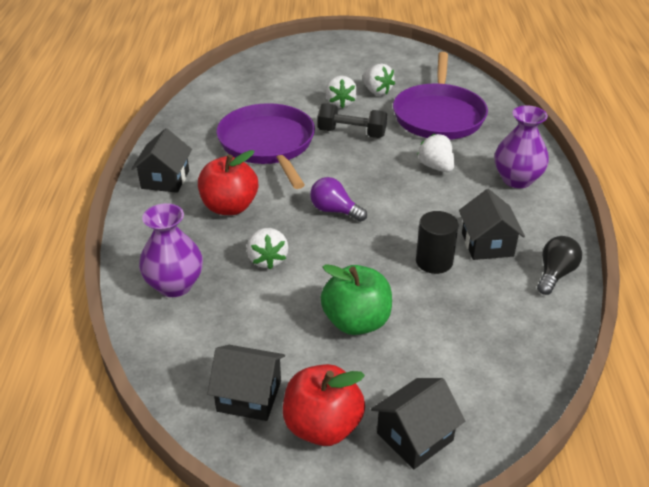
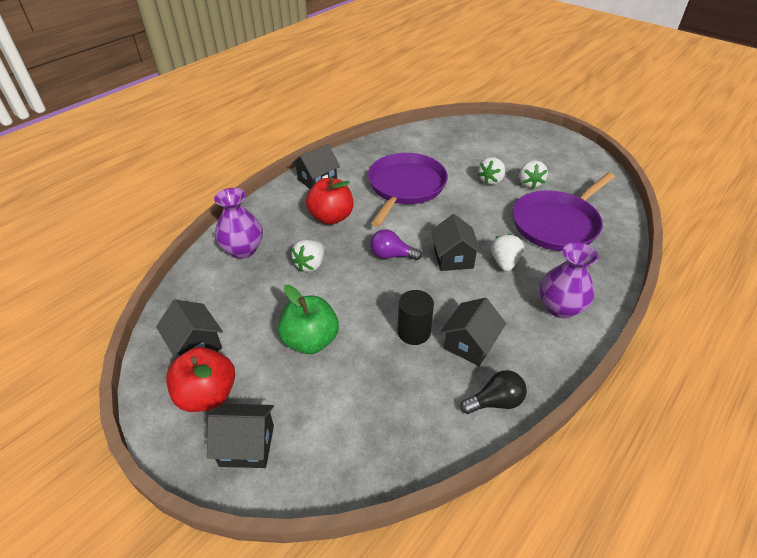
camera: 40 degrees right, 5 degrees up
purple light bulb [310,177,367,222] -> purple light bulb turned 60 degrees counterclockwise [370,229,422,260]
black dumbbell [317,103,387,138] -> none
none -> black house [431,214,482,271]

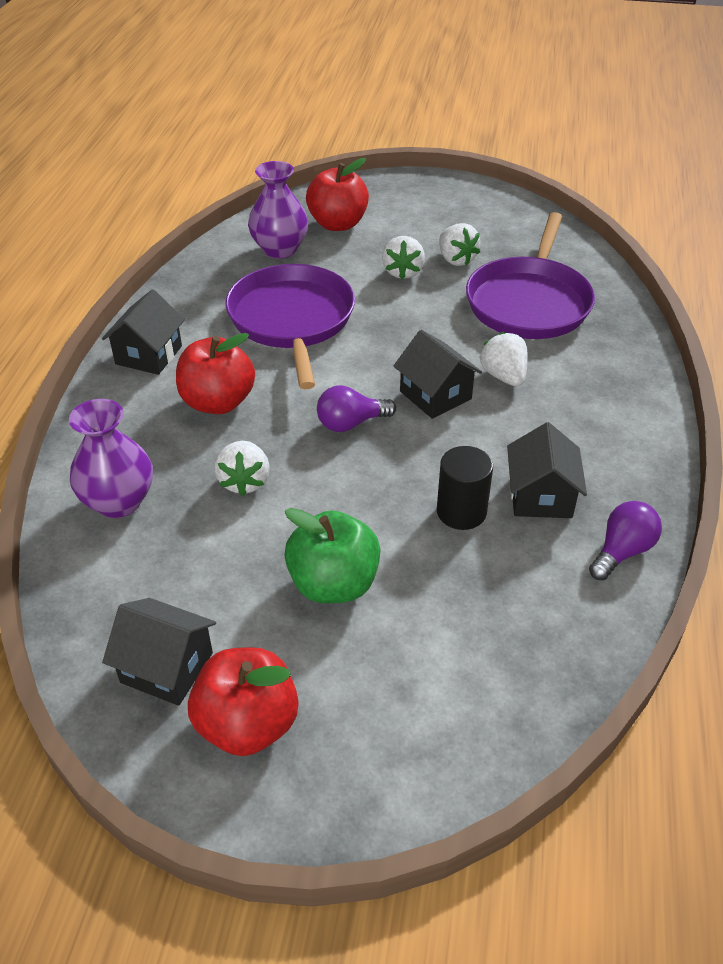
camera: 30 degrees left, 0 degrees up
black house [207,404,274,468] -> none
black light bulb [460,370,527,414] -> purple light bulb [589,501,662,580]
purple vase [540,242,599,318] -> purple vase moved to [248,161,308,258]
none -> red apple [306,158,369,231]

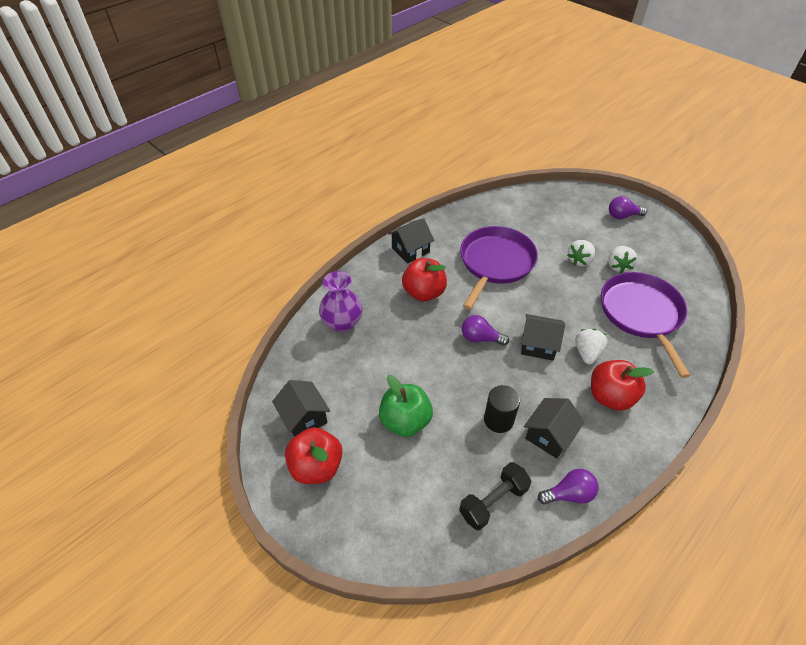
camera: 35 degrees right, 5 degrees up
white strawberry [214,441,270,496] -> none
purple vase [248,161,308,258] -> none
red apple [306,158,369,231] -> red apple moved to [591,360,654,411]
black house [394,330,482,419] -> black house turned 75 degrees counterclockwise [521,314,565,361]
purple pan [466,212,595,339] -> purple pan turned 120 degrees clockwise [601,272,691,378]
none -> black dumbbell [459,462,532,530]
none -> purple light bulb [609,196,647,219]

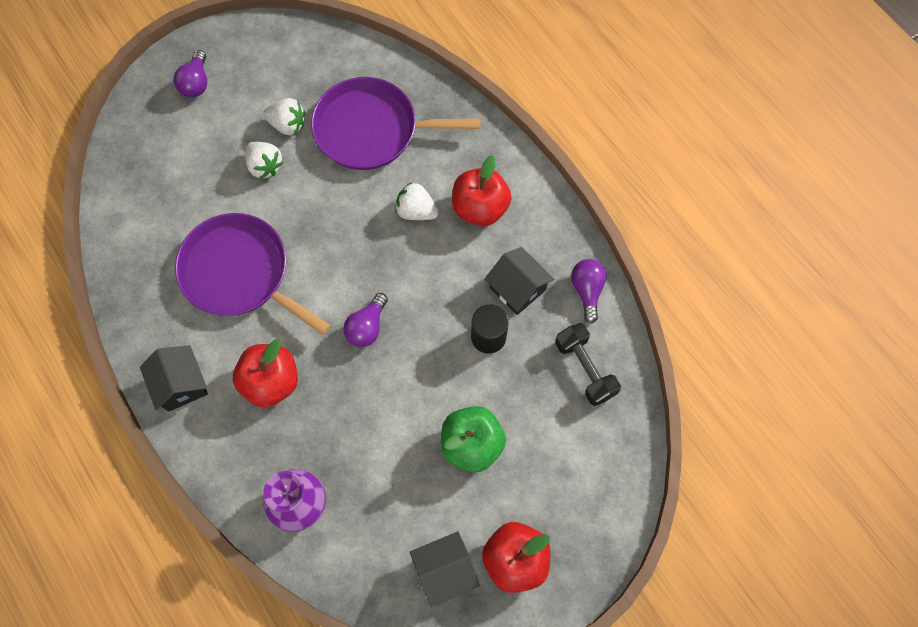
camera: 80 degrees left, 20 degrees up
black house [521,314,565,361] -> none

